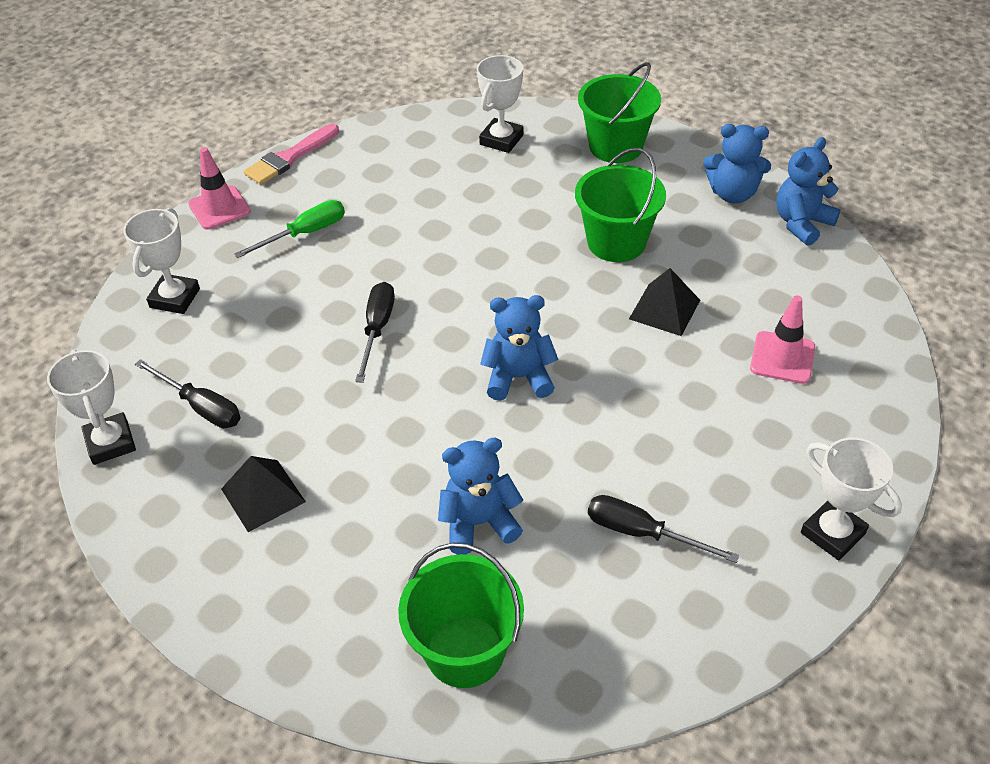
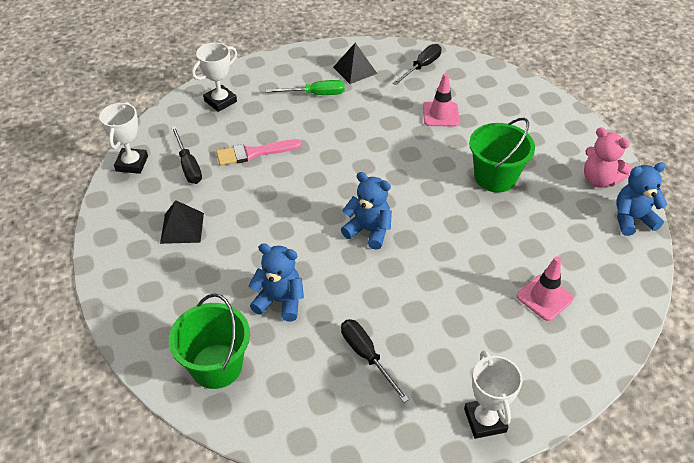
camera: 30 degrees right, 0 degrees up
pink traffic cone [188,147,251,230] -> pink traffic cone moved to [423,73,460,126]
pink brush [244,124,339,185] -> pink brush moved to [216,139,302,166]
black screwdriver [355,282,395,383] -> black screwdriver moved to [393,44,442,85]
white trophy [477,55,524,153] -> none
green bucket [578,62,661,163] -> none
black pyramid [629,268,700,336] -> black pyramid moved to [333,43,377,84]
blue teddy bear [703,124,771,203] -> pink teddy bear [584,128,632,188]

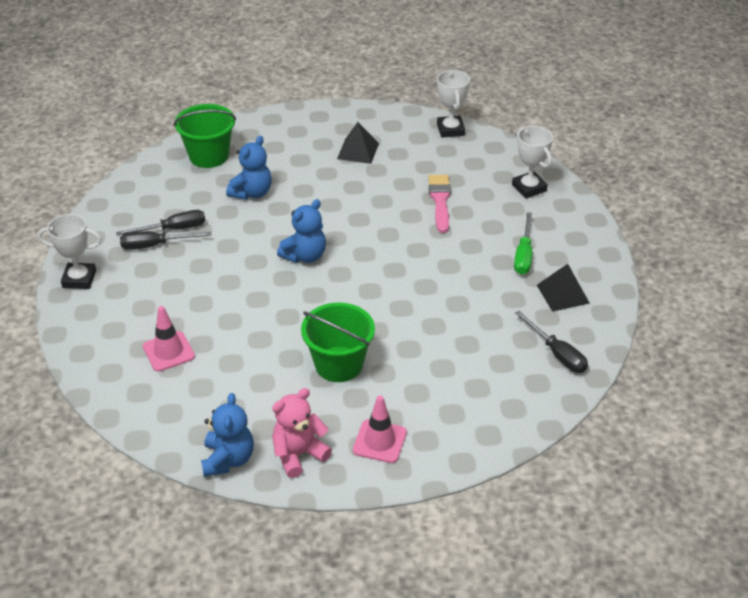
camera: 105 degrees right, 5 degrees down
white trophy [99,102,148,174] -> white trophy turned 60 degrees clockwise [437,70,470,138]
black screwdriver [171,126,202,184] -> black screwdriver moved to [120,231,211,250]
pink traffic cone [423,73,460,126] -> pink traffic cone moved to [353,396,407,463]

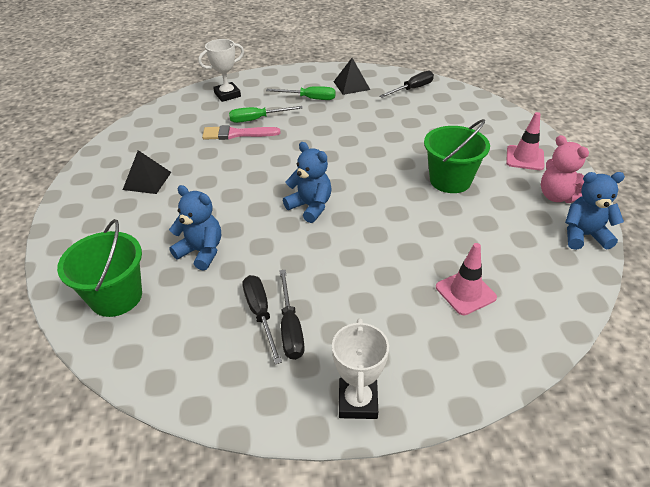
camera: 90 degrees left, 0 degrees up
white trophy [437,70,470,138] -> none
none -> green screwdriver [229,106,303,123]

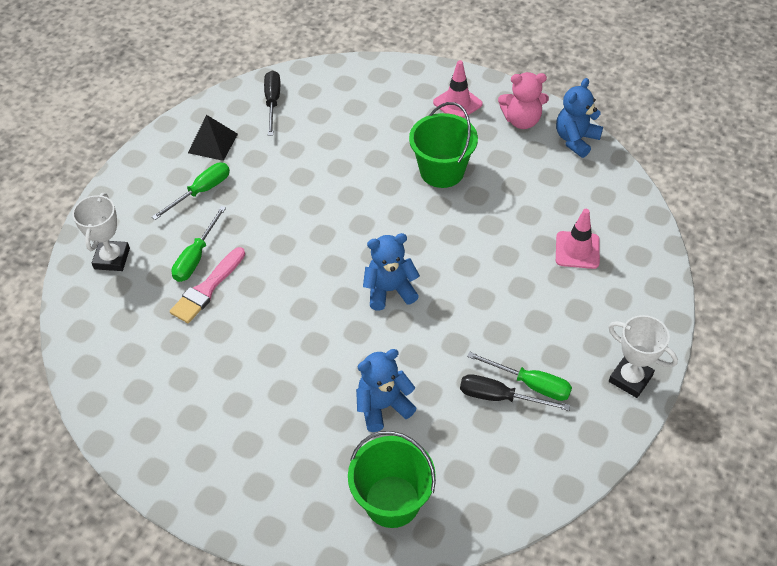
camera: 55 degrees left, 10 degrees up
black pyramid [123,150,171,194] -> none
black screwdriver [279,270,305,360] -> green screwdriver [467,351,572,401]

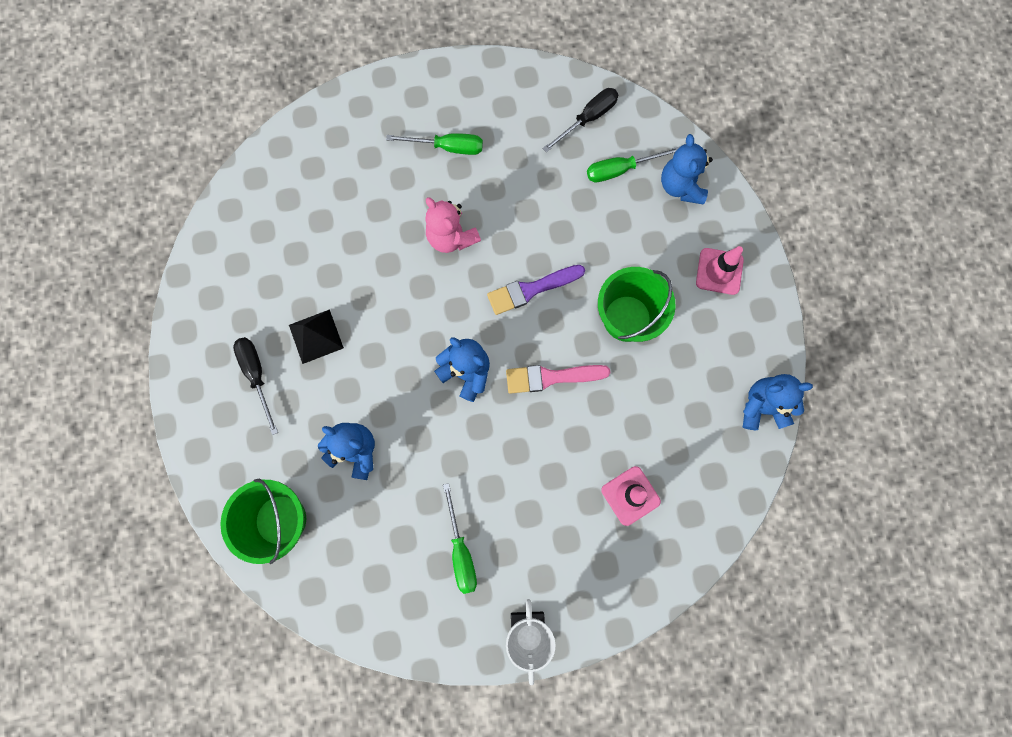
camera: 50 degrees right, 25 degrees up
white trophy [72,193,130,271] -> none
pink brush [170,247,245,323] -> pink brush moved to [506,365,610,394]
green screwdriver [171,206,226,282] -> green screwdriver moved to [587,146,680,182]
black pyramid [188,115,238,161] -> black pyramid moved to [289,309,344,364]
black screwdriver [460,374,570,411] -> black screwdriver moved to [233,337,278,435]
pink teddy bear [498,72,549,129] -> pink teddy bear moved to [425,197,481,253]
none -> purple brush [487,265,585,315]
none -> blue teddy bear [661,134,713,205]

